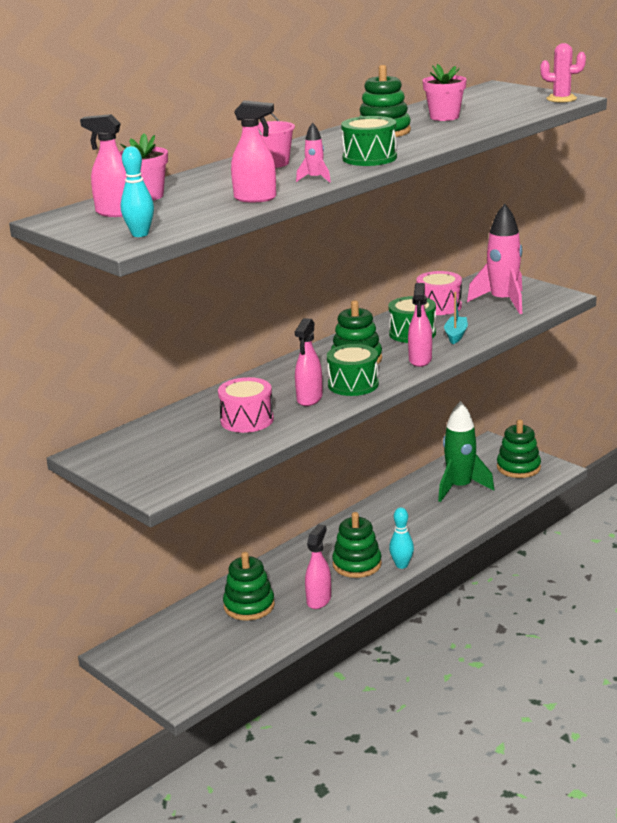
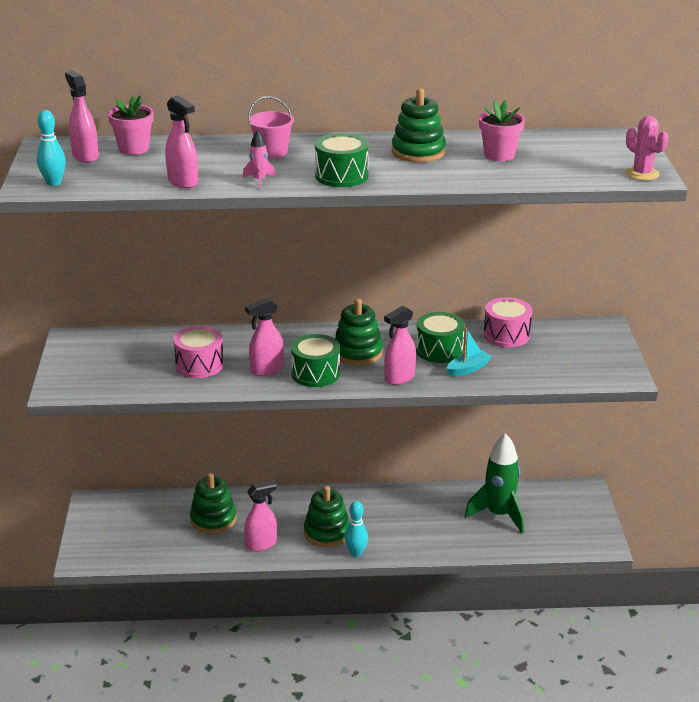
camera: 40 degrees right, 5 degrees up
pink rocket [467,204,522,314] -> none
green stacking toy [497,419,541,478] -> none

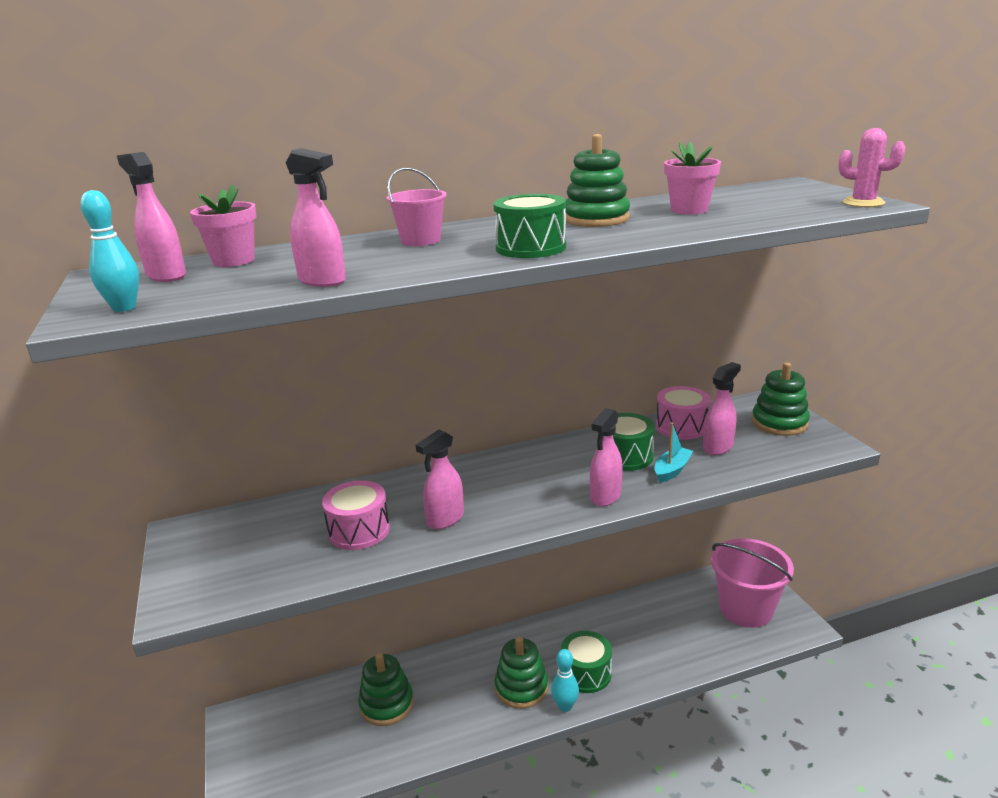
camera: 15 degrees left, 5 degrees down
pink rocket [243,130,276,189] -> none
pink spray bottle [244,480,277,551] -> pink spray bottle moved to [703,362,741,455]
green drum [291,334,340,387] -> green drum moved to [561,631,612,693]
green stacking toy [335,298,383,366] -> green stacking toy moved to [752,362,810,436]
green rocket [465,433,524,533] -> none
none -> pink bucket [711,538,794,628]

